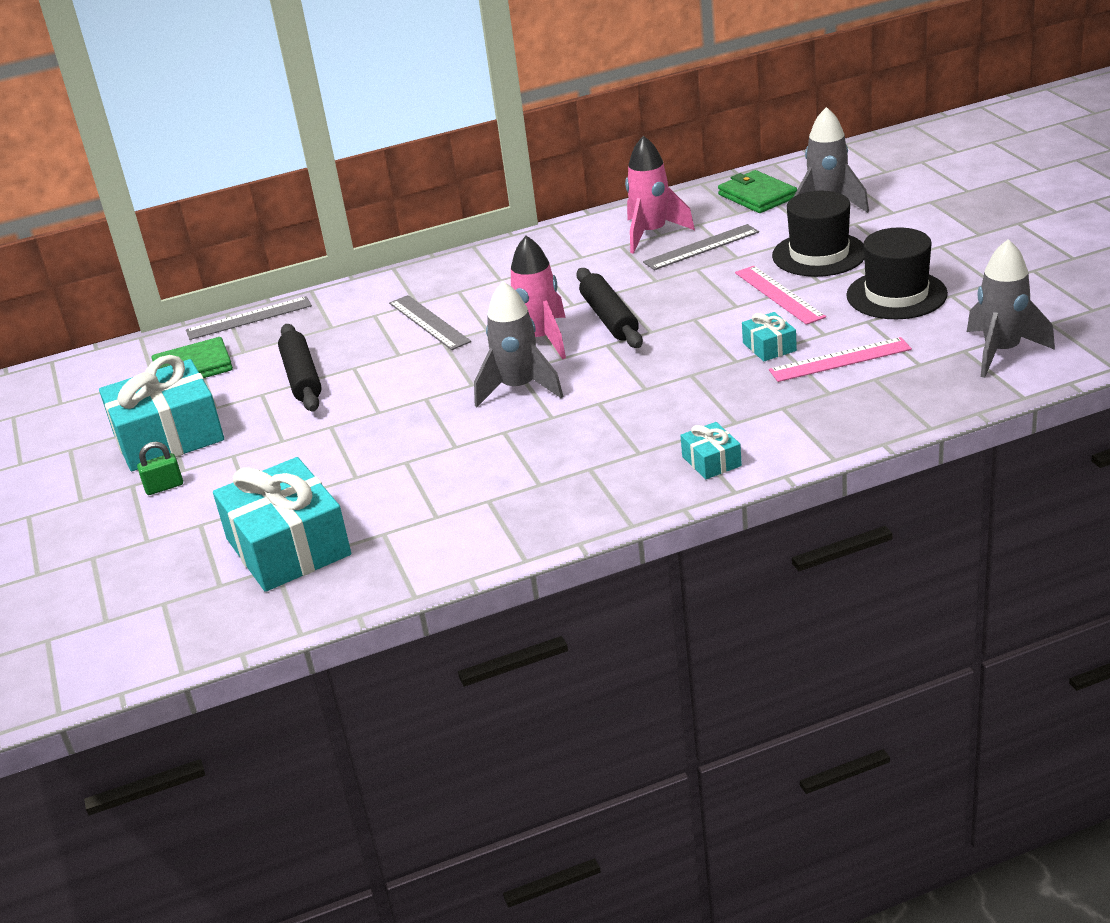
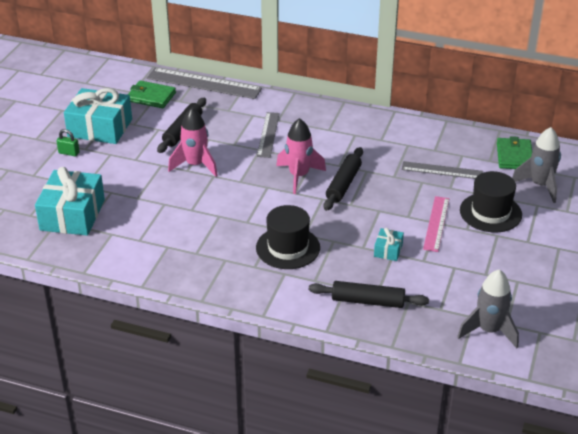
camera: 35 degrees right, 5 degrees up
grey ruler [186,296,312,340] -> grey ruler [146,68,262,99], size x1.62
grey rocket [474,281,563,407] -> none
pink rocket [625,136,695,253] -> pink rocket moved to [168,108,218,177]
turquoise gift [680,422,742,479] -> none
pink ruler [769,337,912,382] -> none
black hat [846,227,948,319] -> black hat moved to [256,205,320,269]
none -> black rolling pin [309,281,429,308]

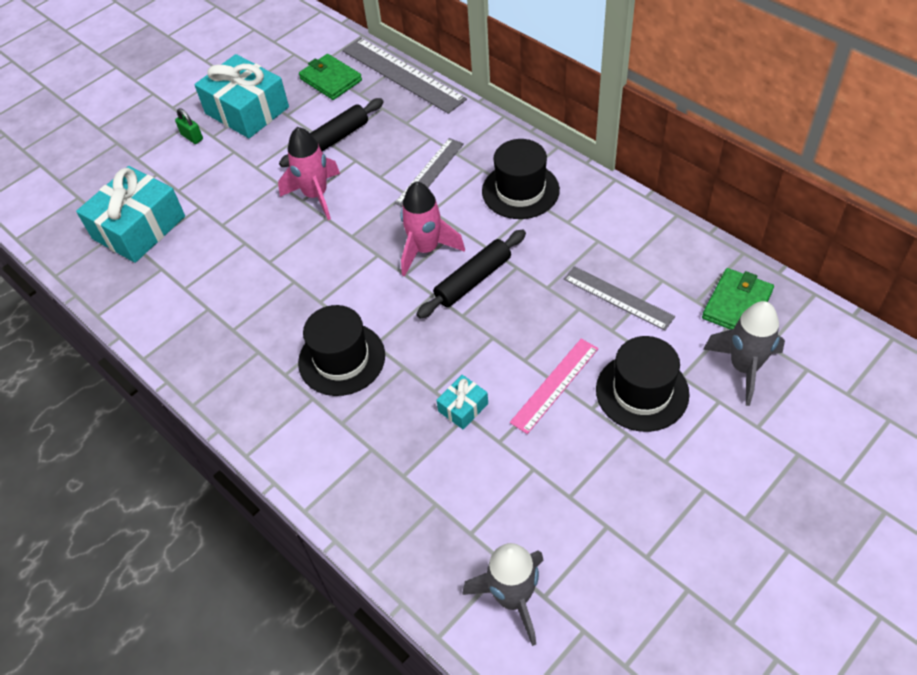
camera: 30 degrees right, 15 degrees up
black rolling pin [309,281,429,308] -> none
none -> black hat [482,139,560,219]

